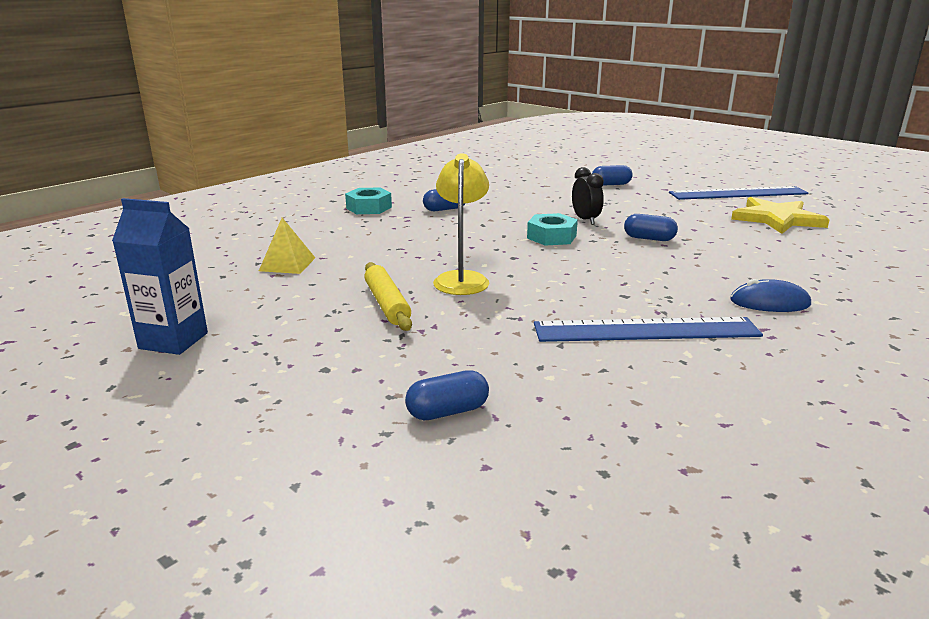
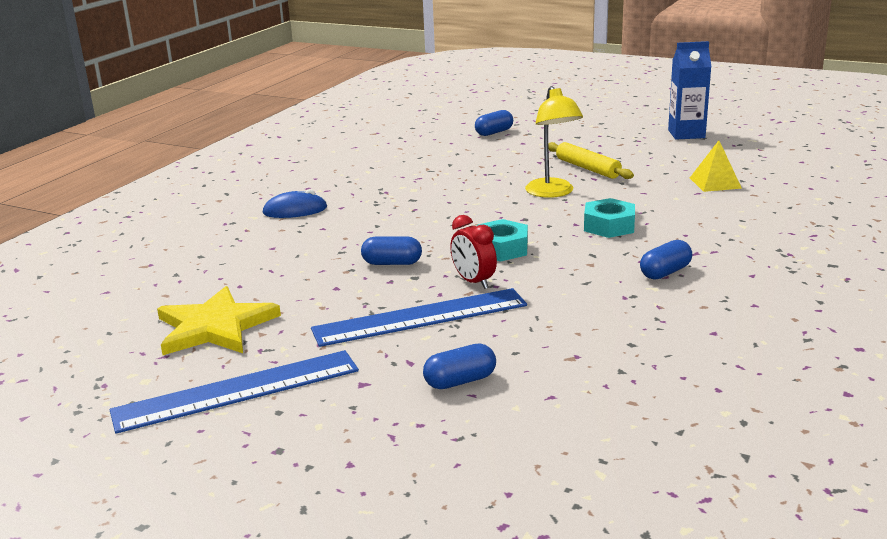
camera: 165 degrees right, 0 degrees up
turquoise nut [345,187,392,214] -> turquoise nut moved to [584,198,635,238]
blue ruler [534,317,763,342] -> blue ruler moved to [311,288,527,347]
black clock [572,167,604,225] -> red clock [450,215,497,289]

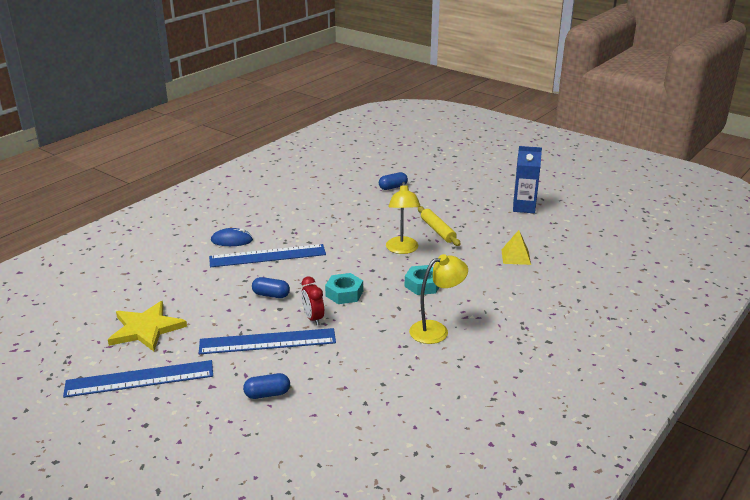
camera: 10 degrees right, 5 degrees up
blue capsule [640,240,692,280] -> yellow lamp [409,254,468,344]
none -> blue ruler [209,244,326,267]

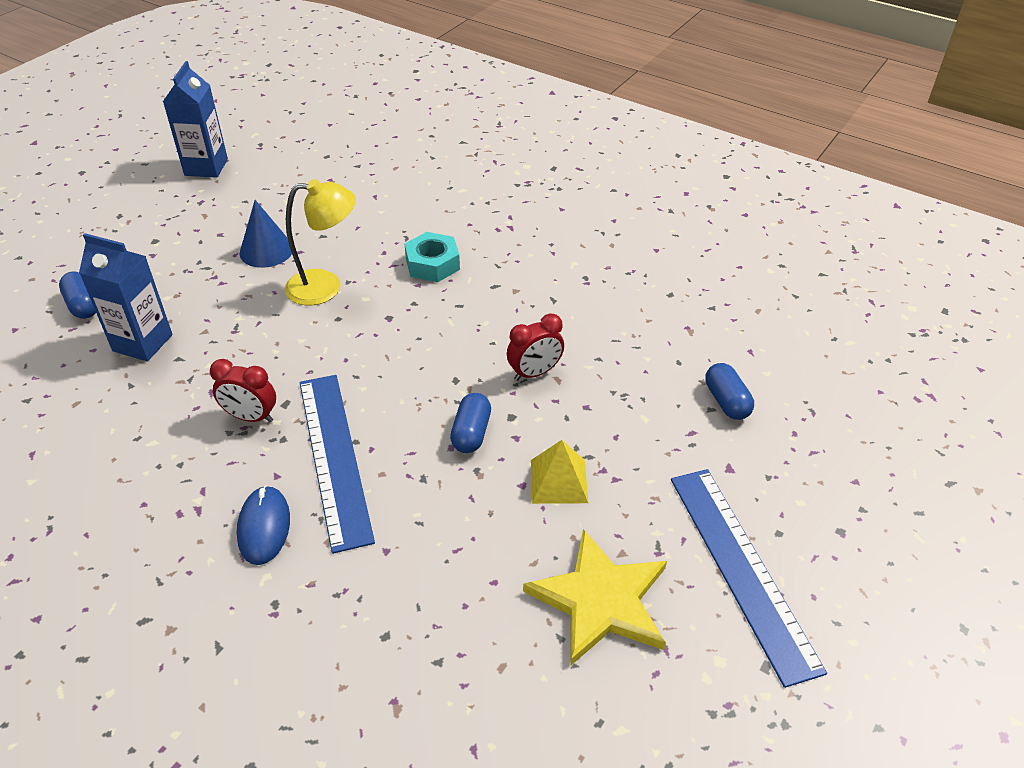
camera: 95 degrees left, 15 degrees up
blue ruler [199,328,336,354] -> none
turquoise nut [325,273,363,304] -> none
yellow lamp [409,254,468,344] -> none
yellow rolling pin [418,206,461,246] -> blue cone [240,200,292,268]
yellow pyramid [501,230,531,265] -> yellow pyramid moved to [531,440,588,504]
none -> blue carton [79,233,173,361]
none -> red clock [210,359,276,422]

